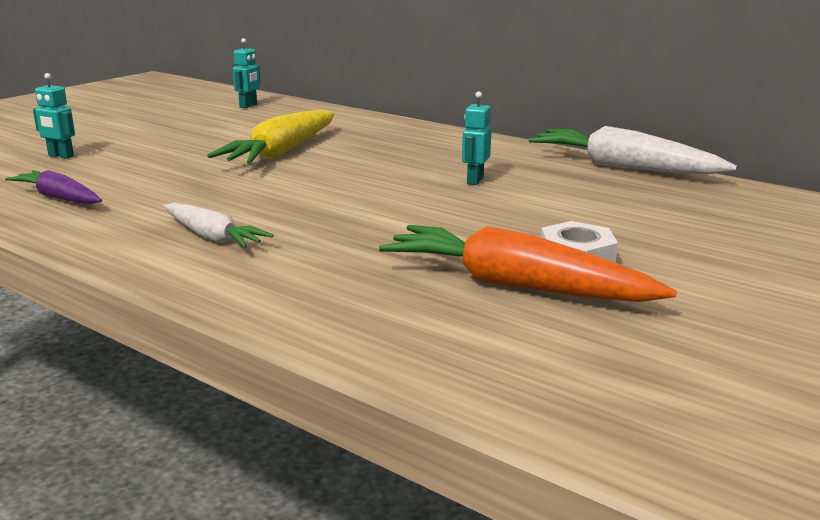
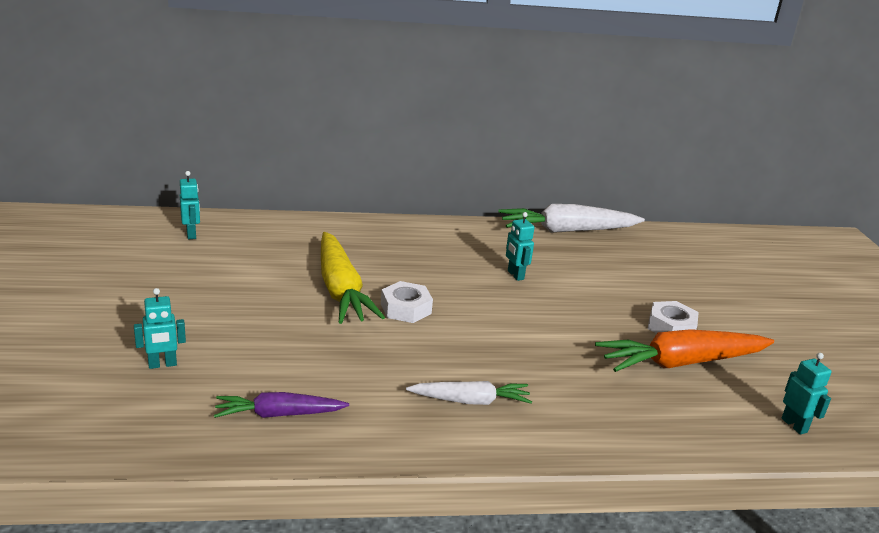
camera: 45 degrees left, 5 degrees up
none -> white nut [381,281,433,323]
none -> turquoise robot [781,353,832,435]

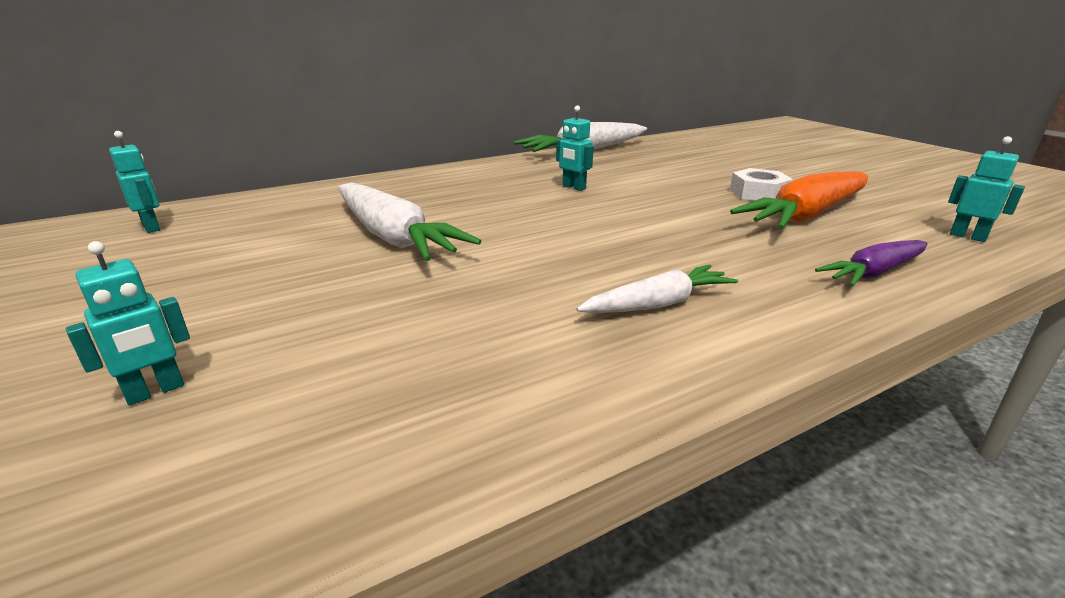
camera: 20 degrees left, 0 degrees up
purple carrot [214,392,349,418] -> purple carrot moved to [815,240,928,287]
yellow carrot [321,232,385,324] -> white carrot [338,183,481,261]
white nut [381,281,433,323] -> none

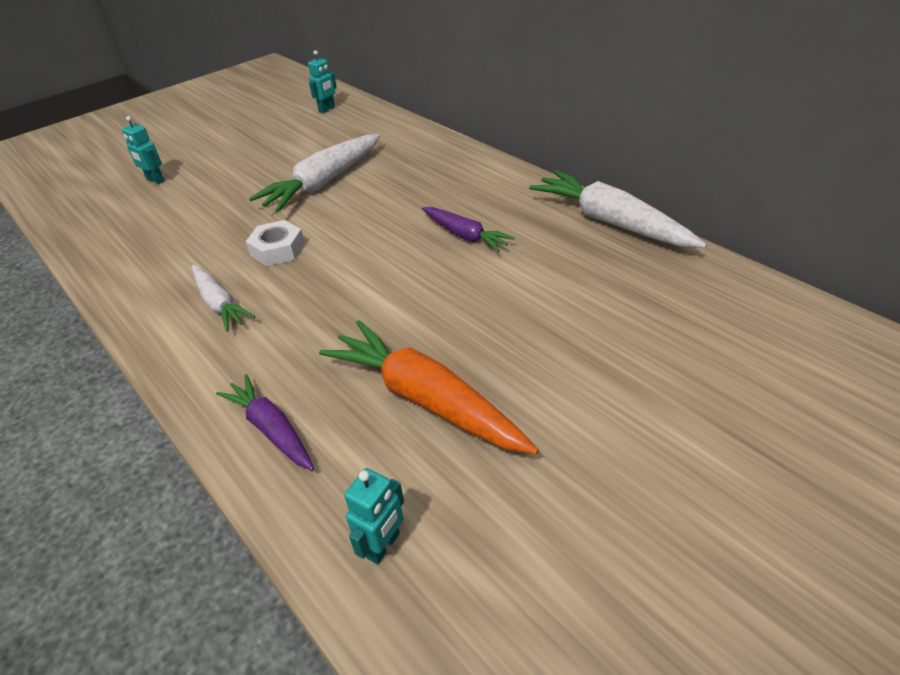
camera: 80 degrees right, 15 degrees up
turquoise robot [556,105,594,191] -> purple carrot [422,207,515,252]
white nut [730,168,793,201] -> white nut moved to [245,220,305,266]

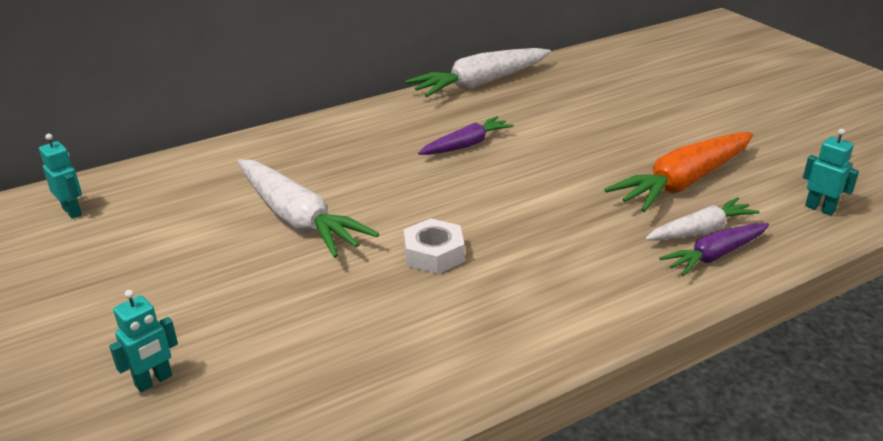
camera: 80 degrees left, 10 degrees down
white carrot [192,265,255,332] -> white carrot moved to [645,197,760,241]

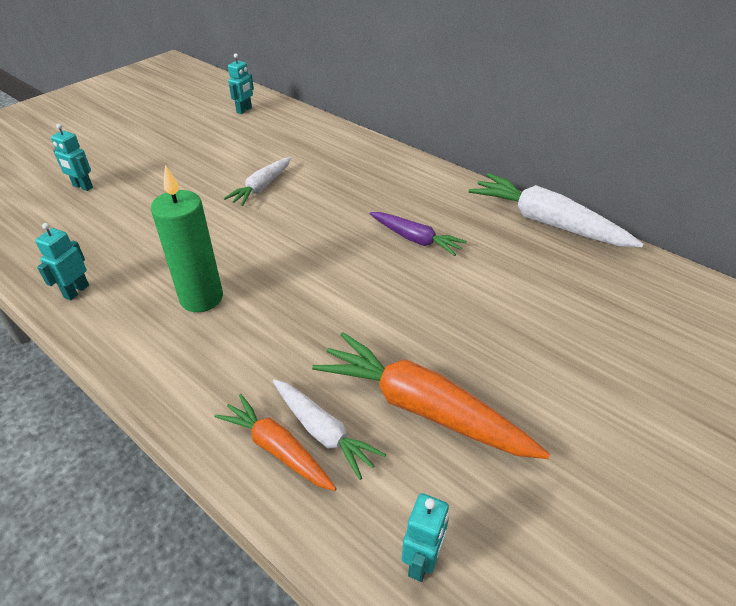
camera: 70 degrees right, 10 degrees up
white carrot [238,159,379,258] -> white carrot [224,157,291,206], size x0.59
white nut [404,218,465,274] -> none
purple carrot [659,223,769,276] -> orange carrot [214,394,337,491]
none -> turquoise robot [35,223,89,300]
none -> green candle [151,165,223,312]

